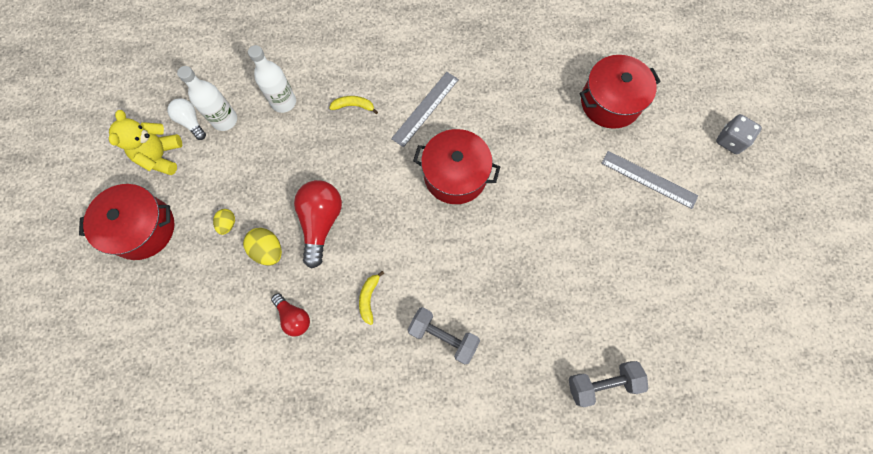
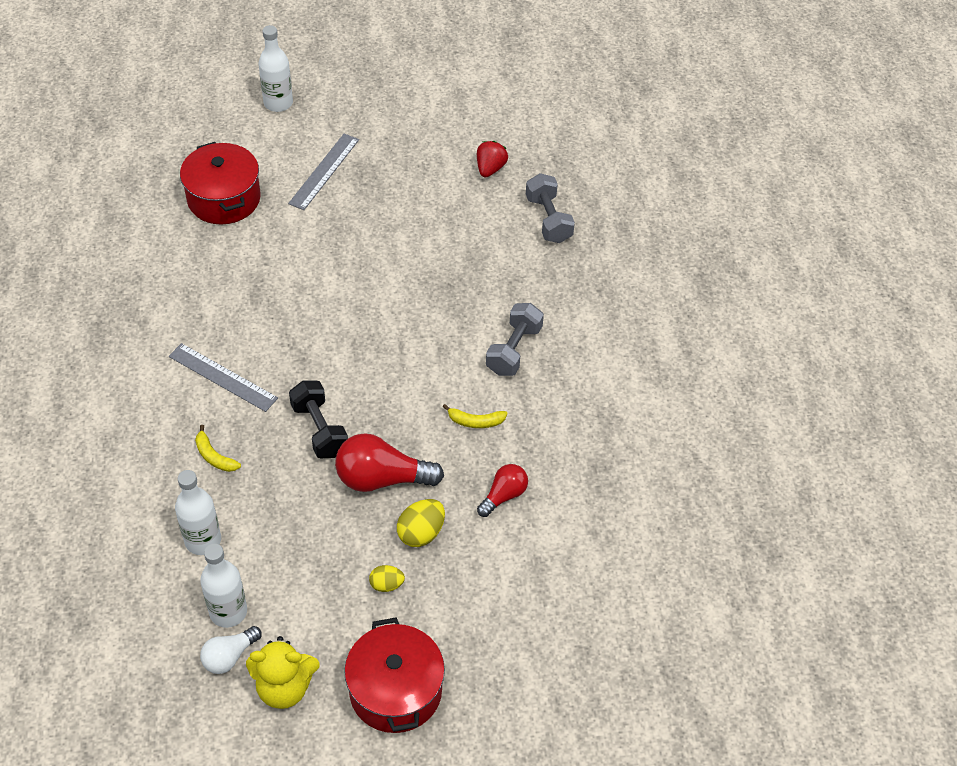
camera: 95 degrees left, 20 degrees down
yellow banana [329,96,378,114] -> yellow banana turned 45 degrees counterclockwise [195,425,241,472]
red pot [413,129,500,204] -> none
grey dice [716,114,762,154] -> white bottle [259,25,293,112]
none -> black dumbbell [289,381,348,458]
none -> red strawberry [477,141,508,178]

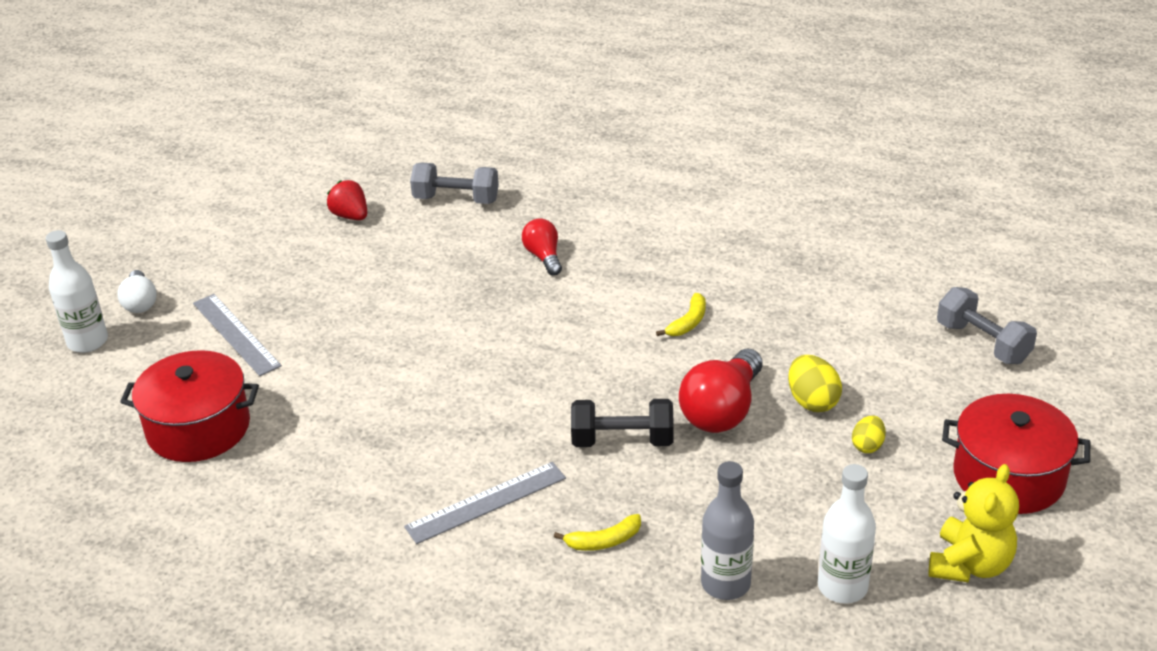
camera: 60 degrees left, 15 degrees down
white bottle [175,470,221,555] -> grey bottle [701,461,754,600]
white light bulb [200,626,262,674] -> white light bulb moved to [117,270,157,313]
red light bulb [477,464,528,517] -> red light bulb moved to [522,218,562,276]
grey dumbbell [486,303,544,376] -> grey dumbbell moved to [937,287,1037,364]

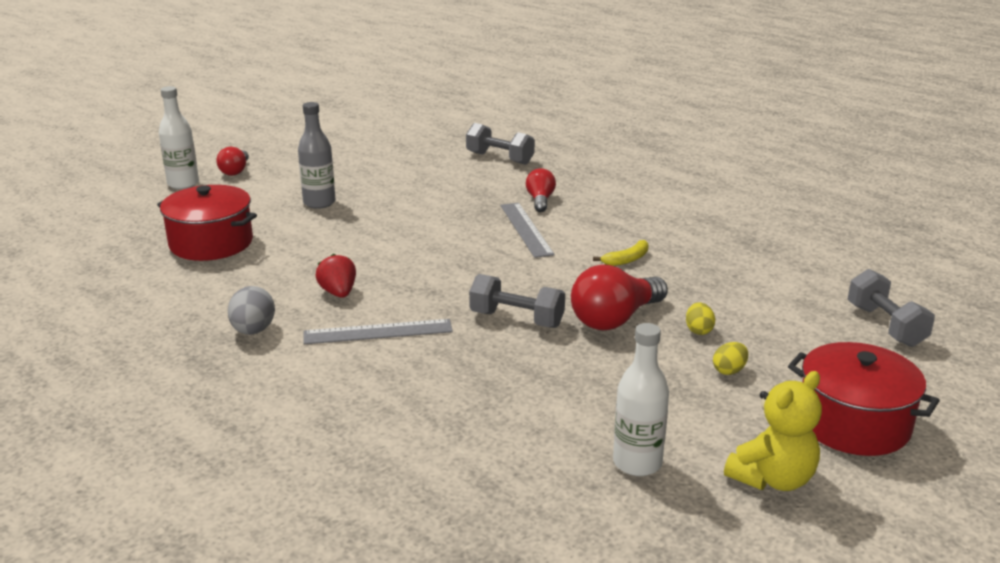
camera: 20 degrees right, 10 degrees down
white light bulb [117,270,157,313] -> red light bulb [216,147,249,176]
grey ruler [193,294,282,376] -> grey ruler moved to [500,203,555,258]
red strawberry [327,180,367,220] -> red strawberry moved to [315,254,356,298]
yellow banana [554,514,641,551] -> none
black dumbbell [571,399,674,447] -> grey dumbbell [469,274,565,328]
grey bottle [701,461,754,600] -> grey bottle moved to [298,102,336,209]
yellow egg [788,355,842,412] -> yellow egg [686,302,715,335], size x0.63
none -> grey egg [228,286,275,335]

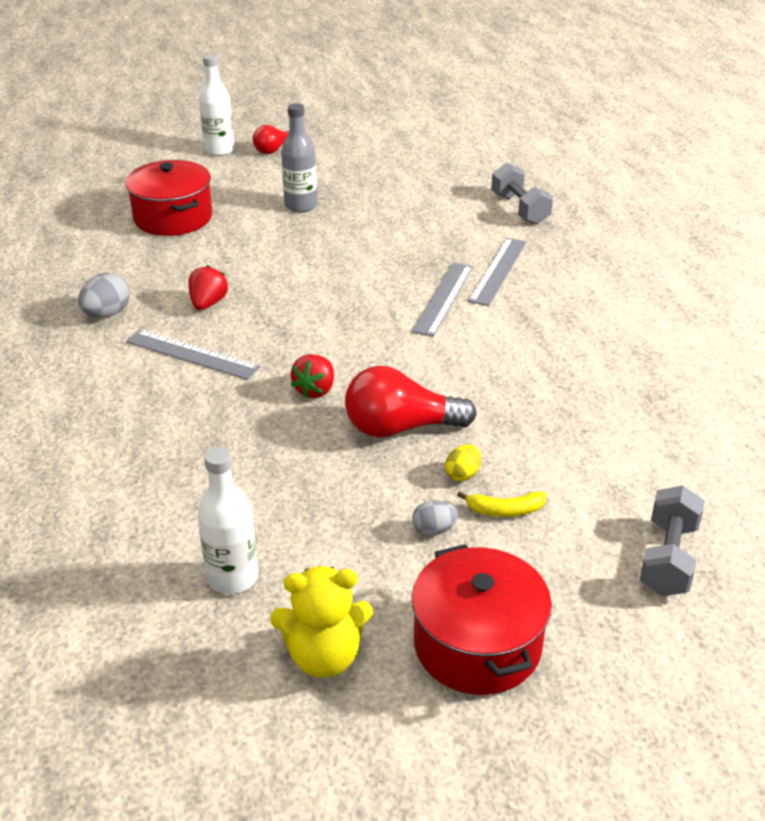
camera: 35 degrees right, 10 degrees up
grey dumbbell [469,274,565,328] -> red strawberry [291,354,334,398]
red light bulb [526,168,556,212] -> grey ruler [468,238,527,306]
yellow banana [593,240,649,266] -> yellow banana moved to [457,491,547,517]
yellow egg [713,342,748,375] -> grey egg [412,500,458,536]

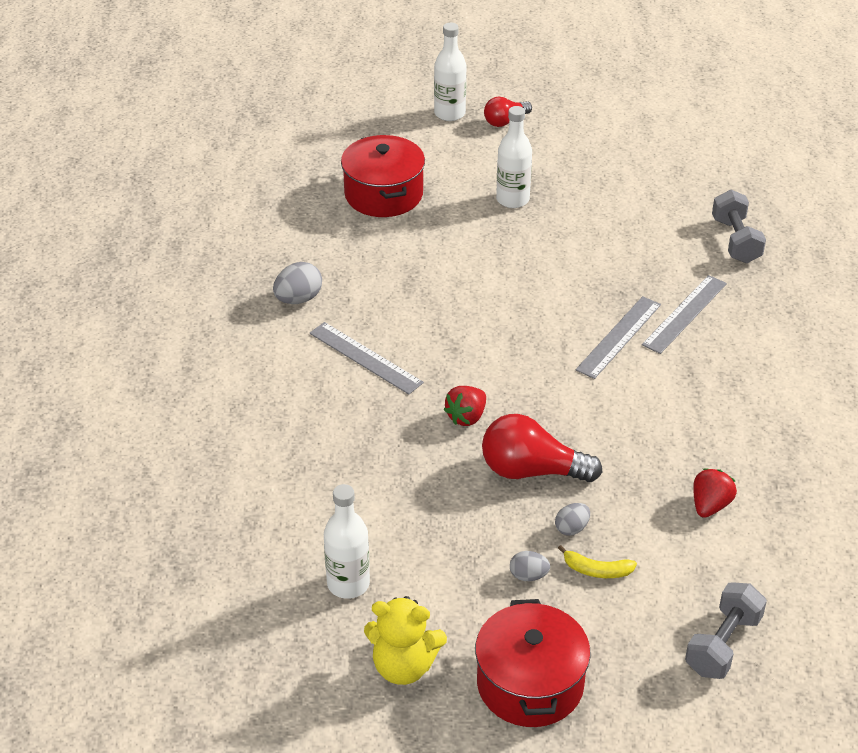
camera: 15 degrees right, 5 degrees up
red strawberry [188,265,228,310] -> red strawberry moved to [693,469,737,518]
grey bottle [281,103,317,212] -> white bottle [496,106,532,208]
yellow egg [445,444,481,482] -> grey egg [555,503,590,536]

